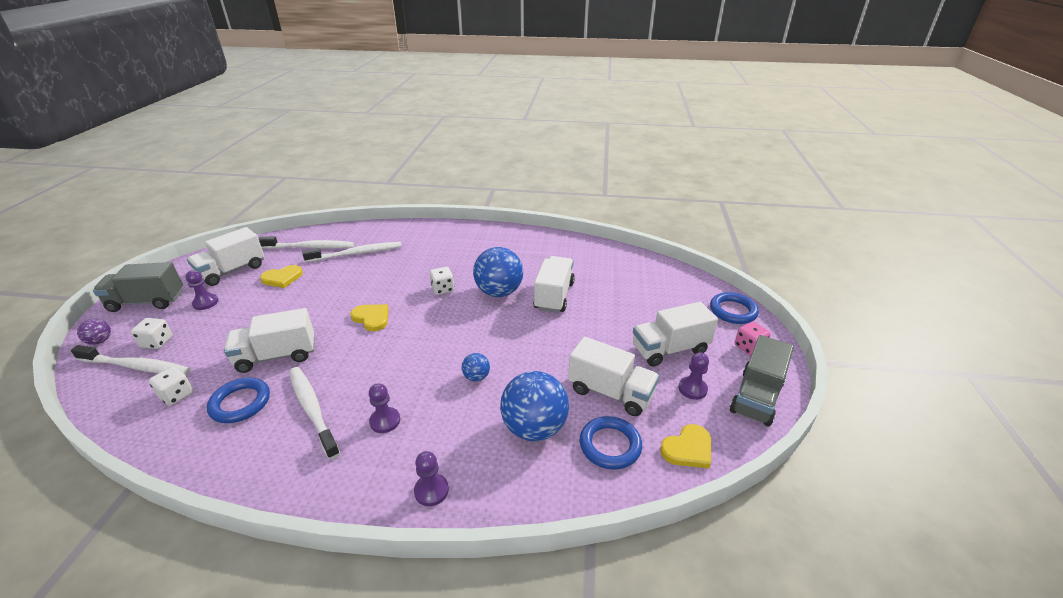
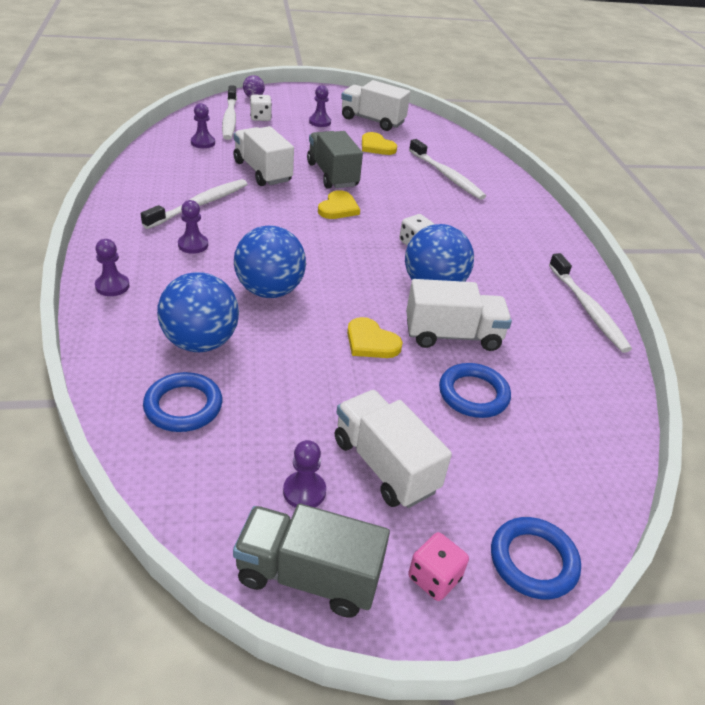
camera: 70 degrees right, 5 degrees up
grey truck [93,262,183,312] -> grey truck moved to [307,131,363,189]
white dice [149,366,193,406] -> purple pawn [191,103,215,148]
blue ring [207,378,270,423] -> blue ring moved to [439,363,511,418]
white toothbrush [259,237,354,249] -> white toothbrush moved to [549,253,632,353]
blue ball [462,353,490,381] -> blue ball [234,226,306,298], size x2.14
white truck [568,337,660,416] -> none
yellow heart [660,424,711,468] -> yellow heart moved to [347,317,402,358]

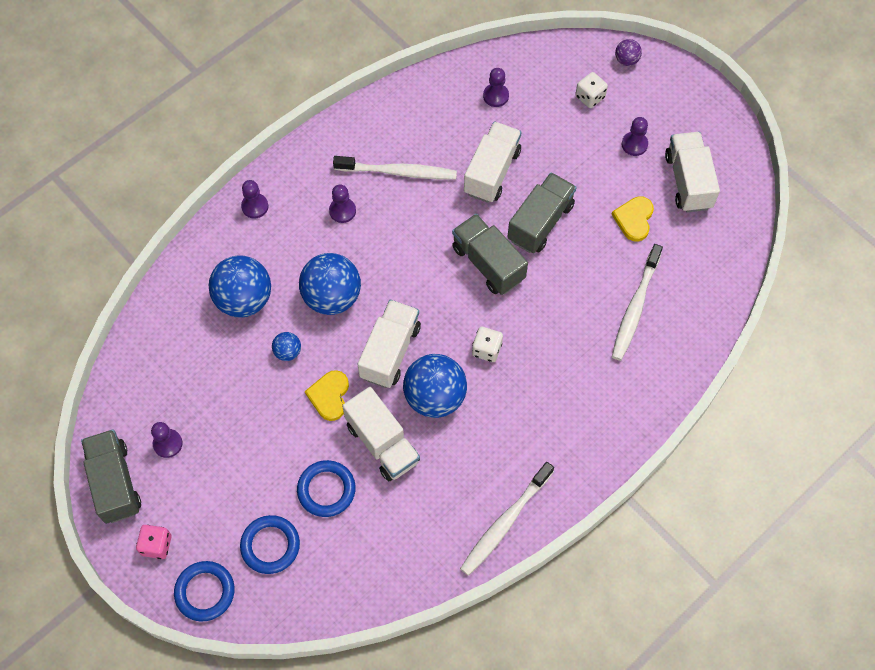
camera: 60 degrees right, 25 degrees up
blue ring [143,372,222,432] -> blue ring moved to [240,515,300,574]
white toothbrush [222,85,237,140] -> none
yellow heart [318,190,360,219] -> grey truck [452,214,528,295]
white truck [335,390,452,508] -> white truck moved to [358,300,421,388]
none -> blue ball [272,332,301,361]

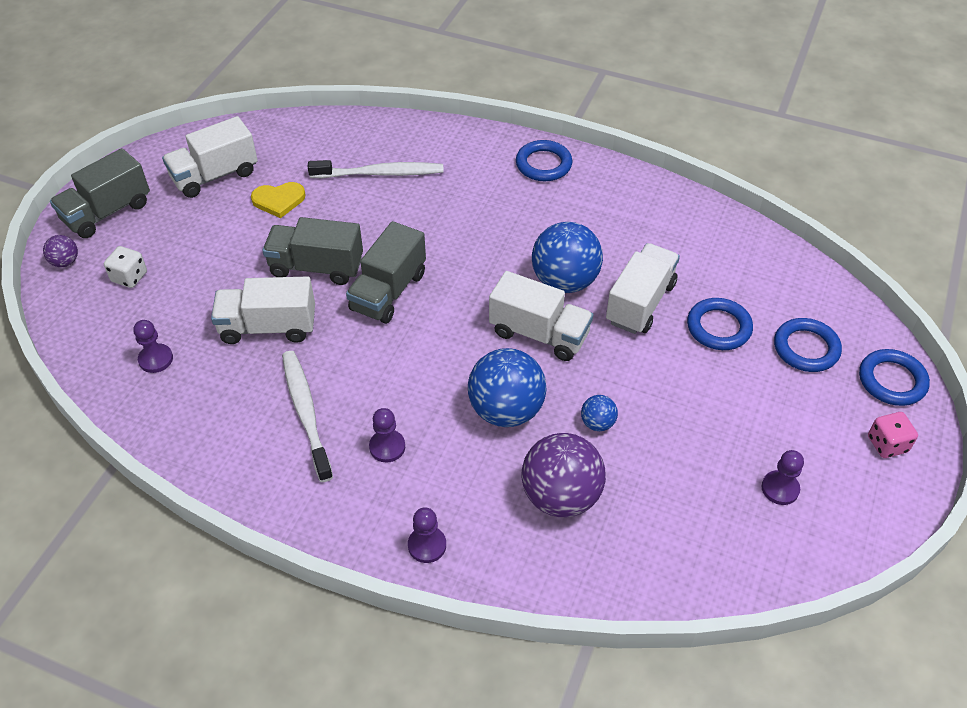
camera: 115 degrees left, 15 degrees down
grey truck [81,429,141,524] -> grey truck moved to [50,148,150,238]
blue ball [209,255,271,317] -> purple ball [521,433,606,517]
yellow heart [305,370,349,421] -> none
white truck [358,300,421,388] -> white truck turned 150 degrees counterclockwise [489,271,593,361]
white toothbrush [460,462,554,576] -> none
white dice [472,327,503,362] -> none
purple pawn [622,117,648,156] -> none
none -> blue ring [516,140,573,181]

